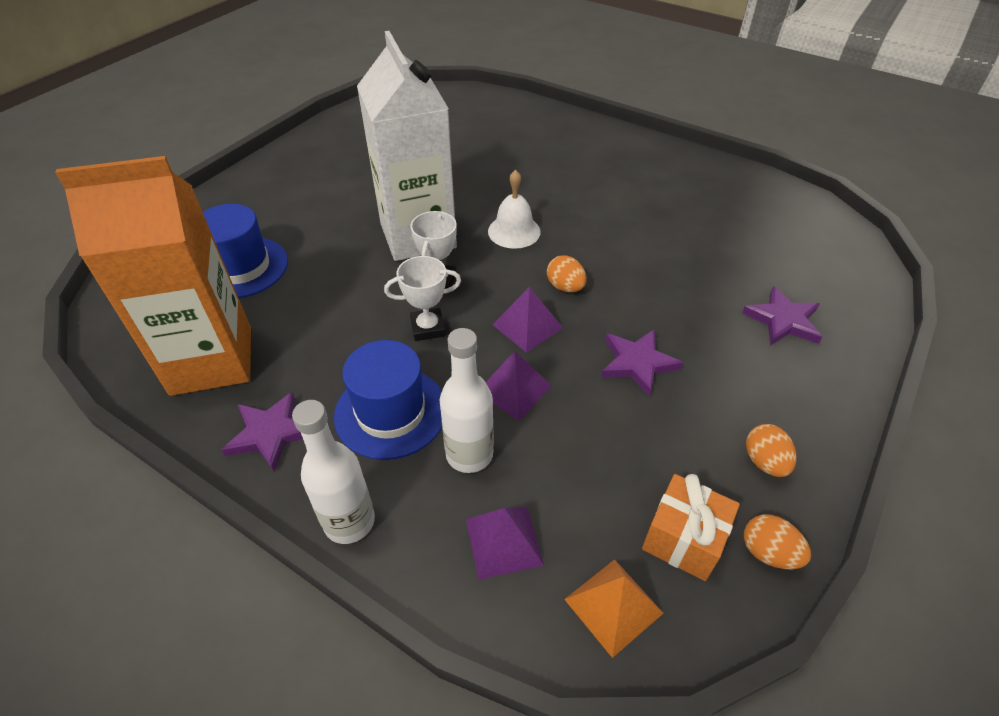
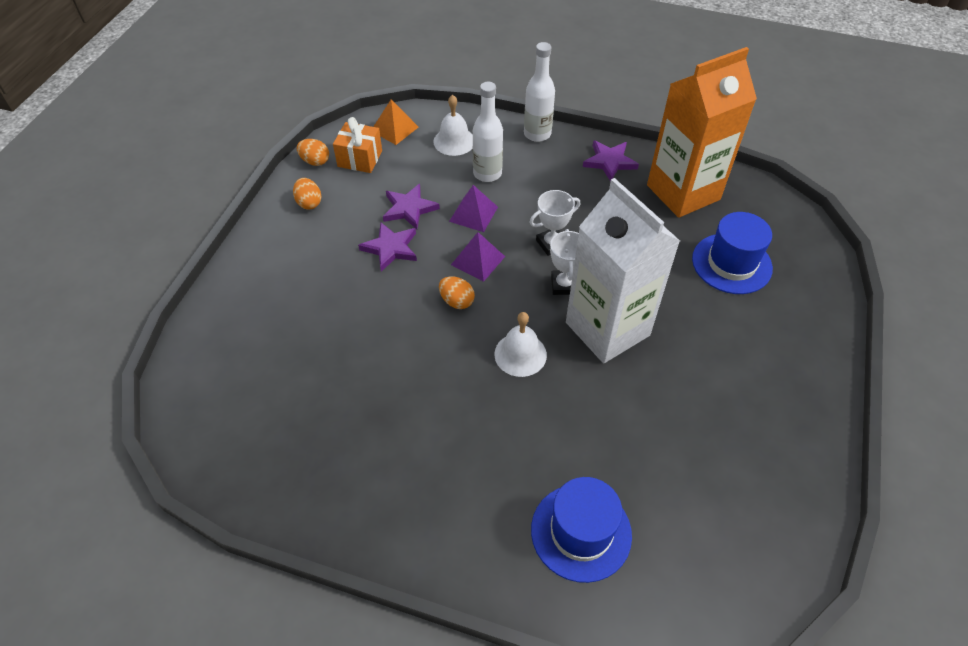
camera: 165 degrees right, 5 degrees up
blue hat [334,340,442,460] -> blue hat moved to [531,477,632,583]
purple pyramid [466,506,544,580] -> white bell [433,95,473,156]
purple star [742,286,822,346] -> purple star moved to [383,184,440,230]

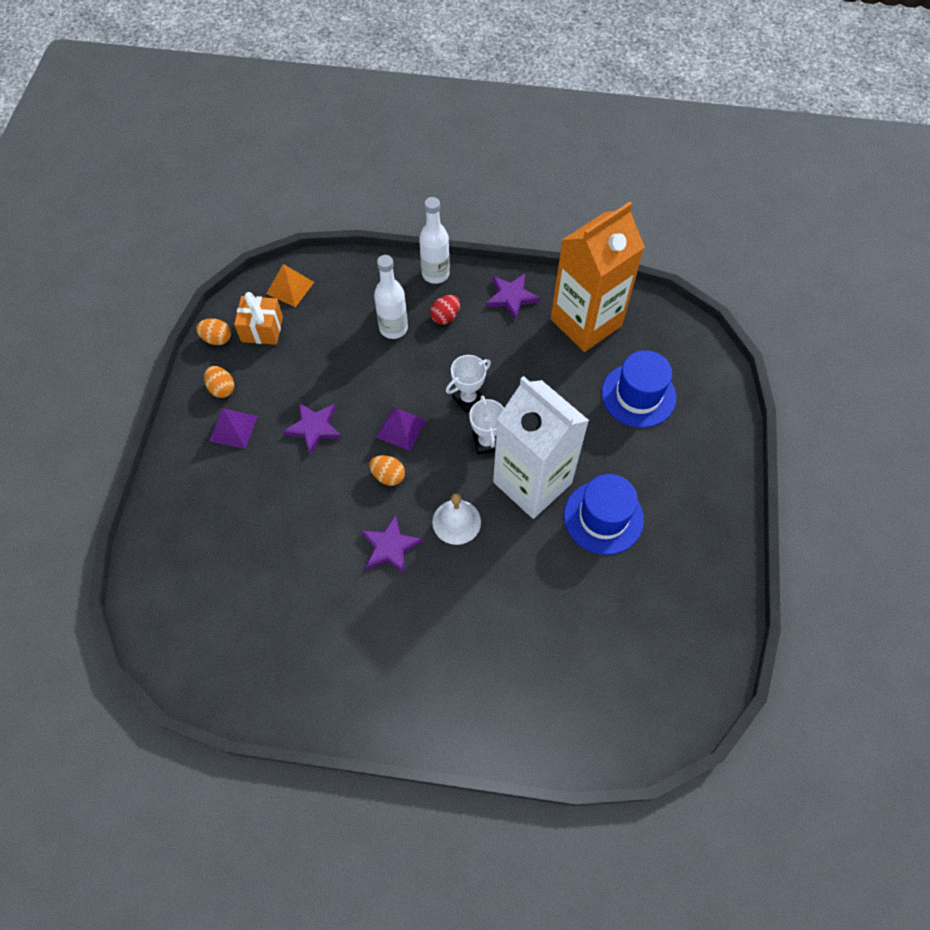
camera: 10 degrees left, 10 degrees up
purple star [383,184,440,230] -> purple star moved to [361,514,423,575]
white bell [433,95,473,156] -> none
purple pyramid [449,185,498,232] -> purple pyramid moved to [209,408,258,449]
blue hat [531,477,632,583] -> blue hat moved to [564,474,644,555]
none -> red egg [430,295,460,325]

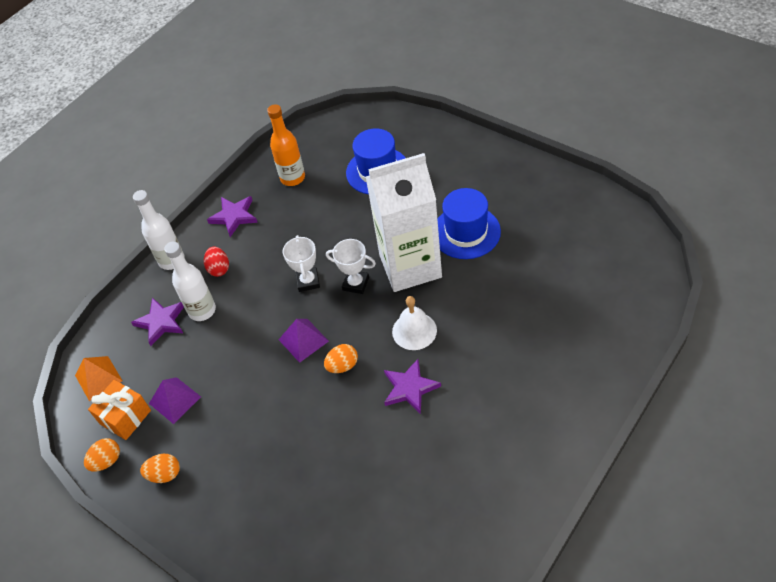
camera: 55 degrees left, 10 degrees down
purple pyramid [209,408,258,449] -> purple pyramid moved to [149,377,201,424]
purple star [282,402,342,455] -> purple star moved to [131,297,184,346]
orange carton [551,202,645,352] -> orange bottle [267,104,305,186]

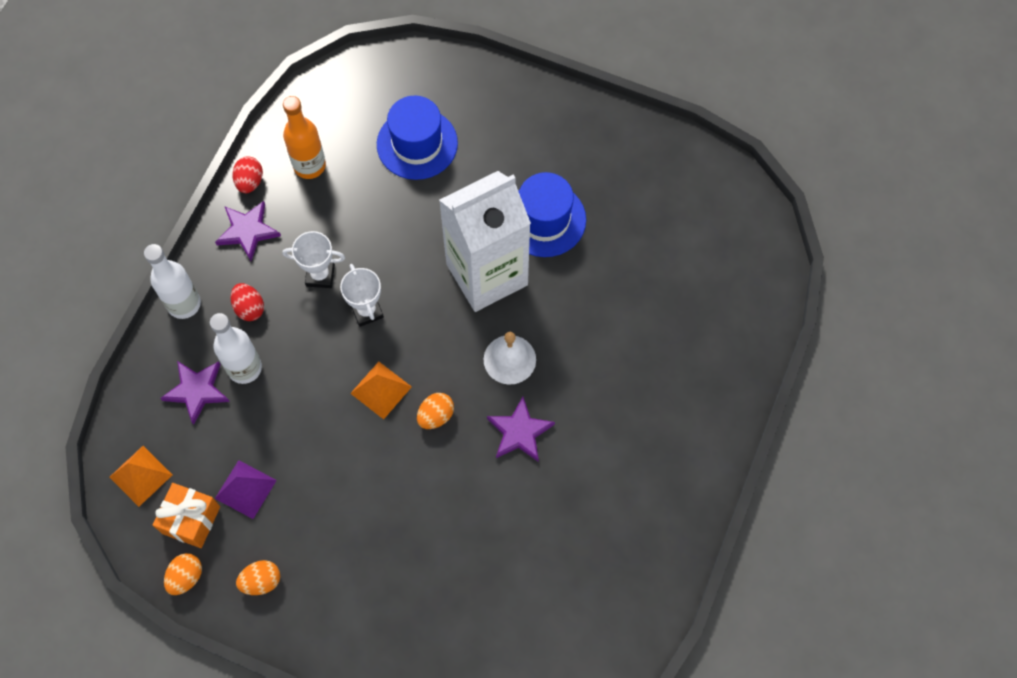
camera: 20 degrees left, 15 degrees up
purple pyramid [279,319,329,363] -> orange pyramid [350,362,412,419]
white trophy [326,239,376,294] -> white trophy moved to [282,231,345,288]
none -> red egg [232,156,263,193]

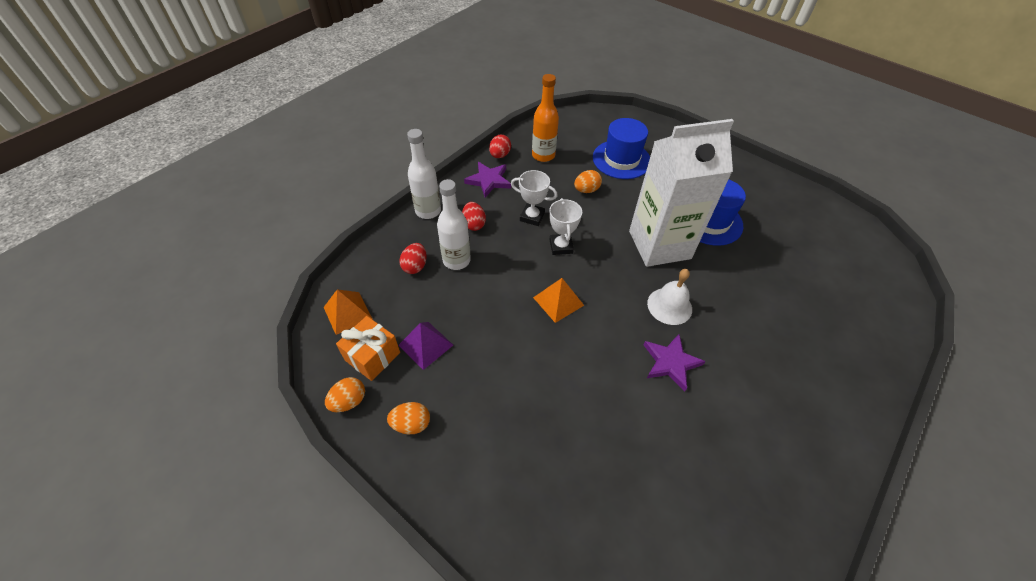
camera: 15 degrees right, 15 degrees down
purple star [160,361,230,425] -> red egg [399,243,427,274]
orange egg [417,393,454,429] -> orange egg moved to [574,170,602,193]

